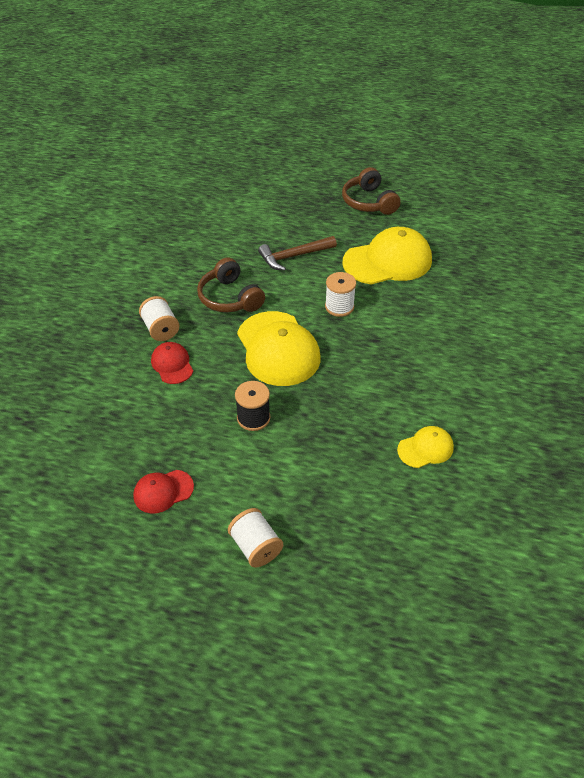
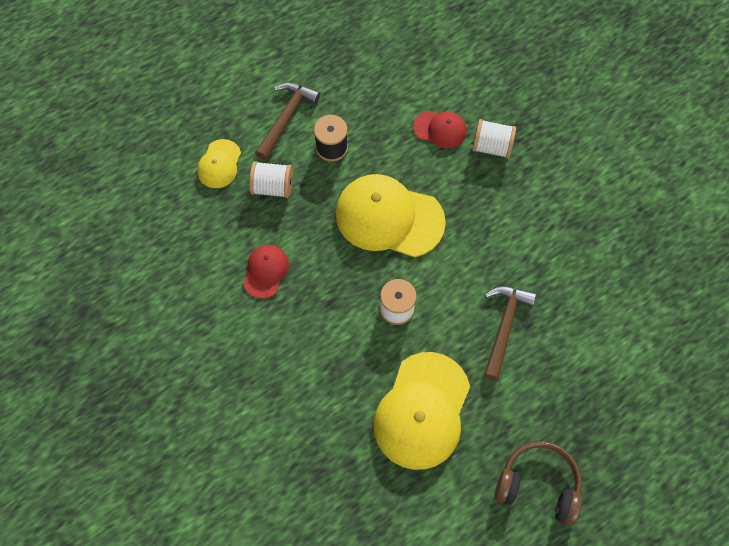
camera: 130 degrees right, 20 degrees up
red cap [133,470,194,513] -> red cap moved to [243,245,289,299]
brown headphones [197,258,265,312] -> none
white spool [228,508,283,568] -> white spool moved to [249,161,293,198]
yellow cap [397,426,454,468] -> yellow cap moved to [197,139,241,188]
none -> brown hammer [255,82,320,160]

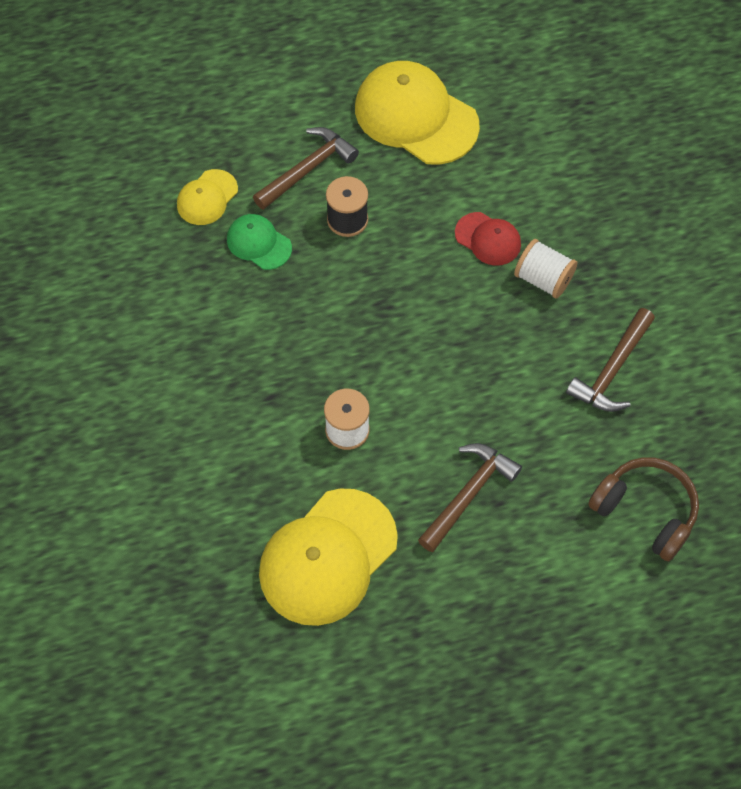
camera: 20 degrees right, 5 degrees down
red cap [243,245,289,299] -> none
white spool [249,161,293,198] -> green cap [227,214,292,270]
yellow cap [336,174,446,257] -> yellow cap moved to [355,61,480,165]
brown headphones [494,441,582,526] -> brown headphones moved to [588,457,699,562]
none -> brown hammer [566,308,655,412]

